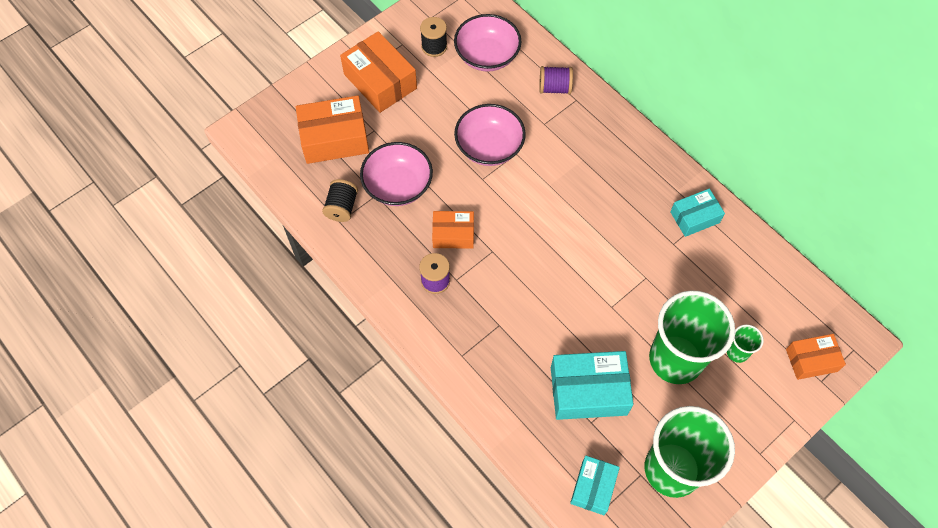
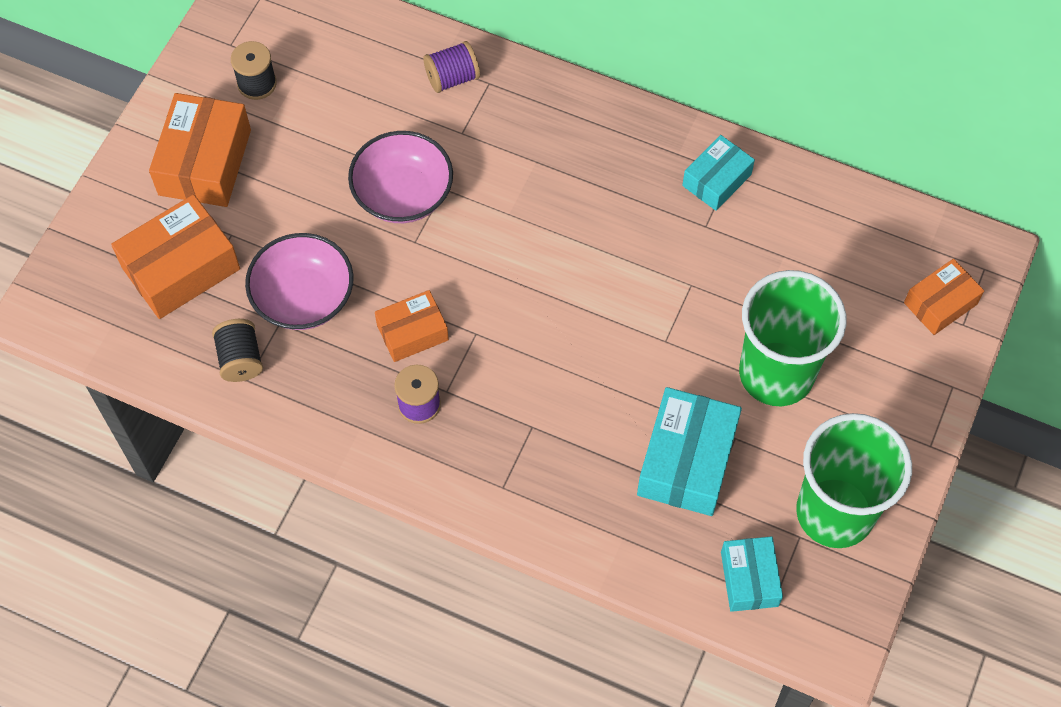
camera: 25 degrees left, 0 degrees up
orange box [340,31,417,113] -> orange box turned 75 degrees clockwise [149,93,251,207]
pink bowl [454,14,522,72] -> none
turquoise box [551,351,634,420] -> turquoise box turned 45 degrees counterclockwise [637,387,742,516]
green cup [727,324,764,363] -> none

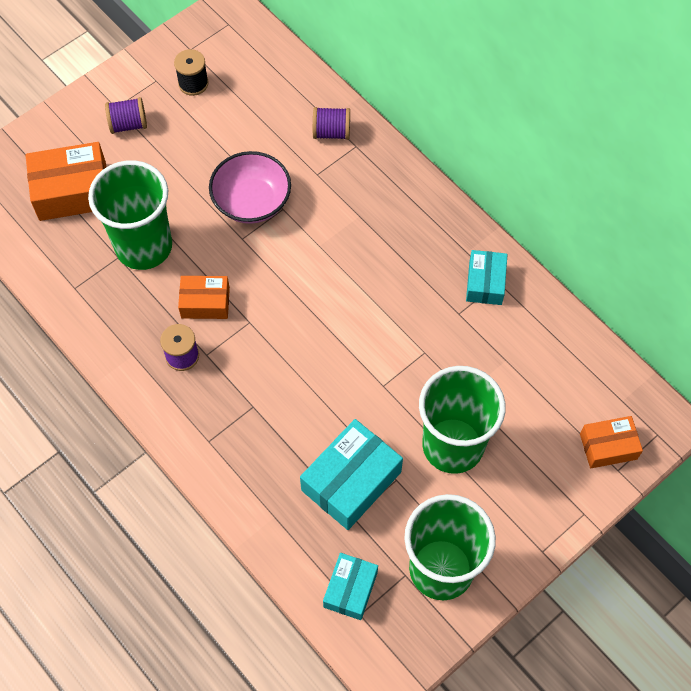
camera: 25 degrees right, 0 degrees up
orange box [149,93,251,207] -> purple spool [105,97,147,134]
black spool [212,319,263,382] -> none
pink bowl [245,233,353,330] -> green cup [88,160,172,270]
turquoise box [682,135,755,211] -> turquoise box turned 60 degrees counterclockwise [466,250,508,305]

